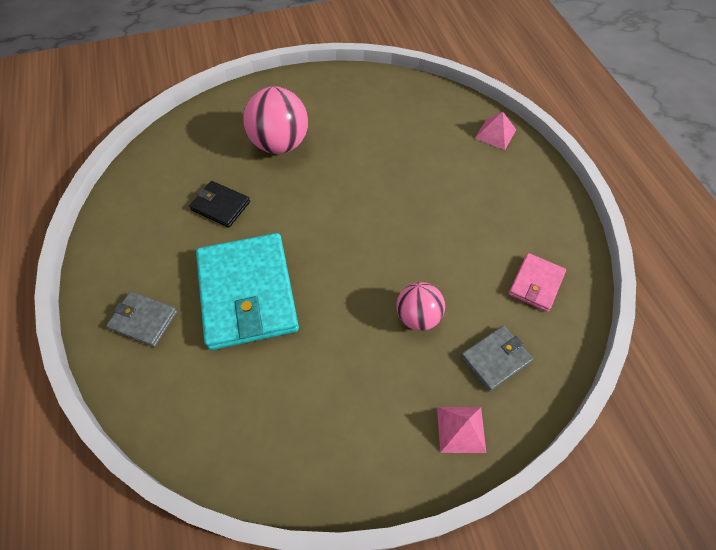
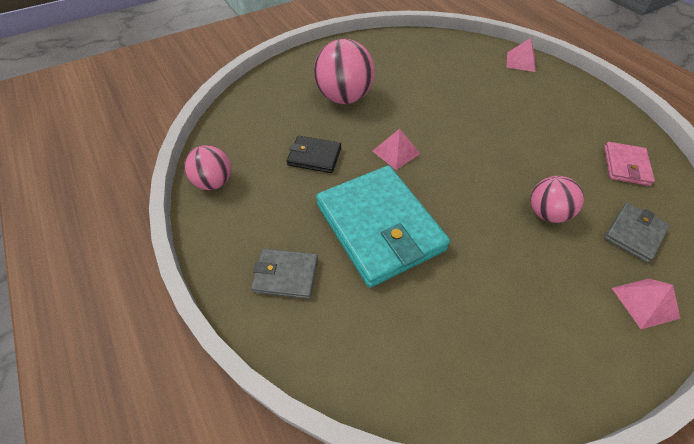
camera: 15 degrees left, 5 degrees down
none -> pink ball [184,145,231,190]
none -> pink pyramid [372,129,420,170]

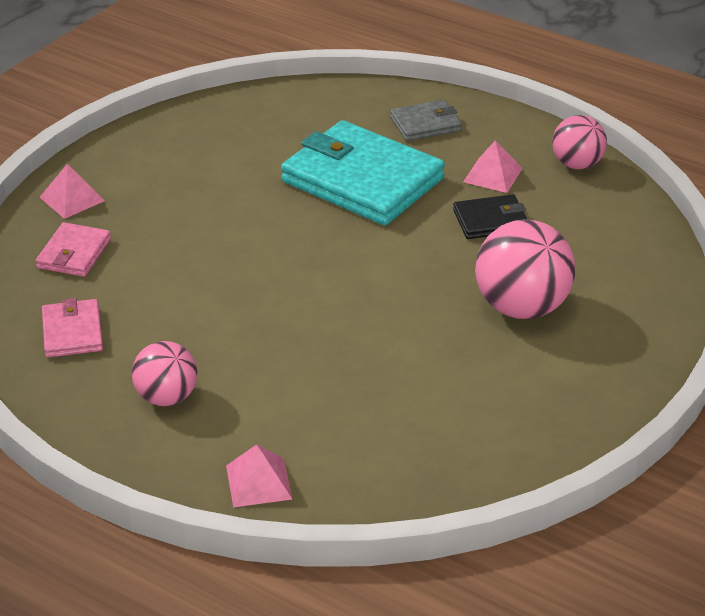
camera: 155 degrees right, 15 degrees down
pink pyramid [372,129,420,170] -> pink pyramid moved to [463,140,523,193]
pink ball [530,176,584,223] -> pink ball moved to [132,341,197,406]
grey wallet [604,203,670,263] -> pink wallet [36,222,111,277]

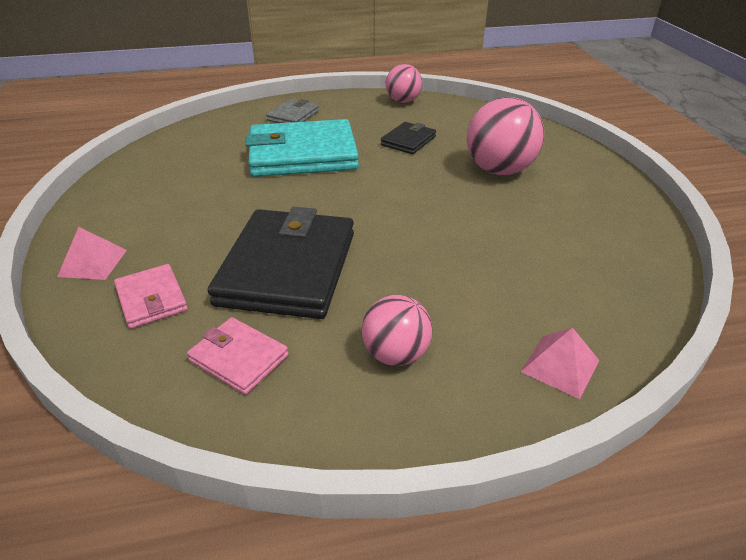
camera: 45 degrees left, 0 degrees up
pink pyramid [463,140,523,193] -> none
none -> black wallet [208,207,354,319]

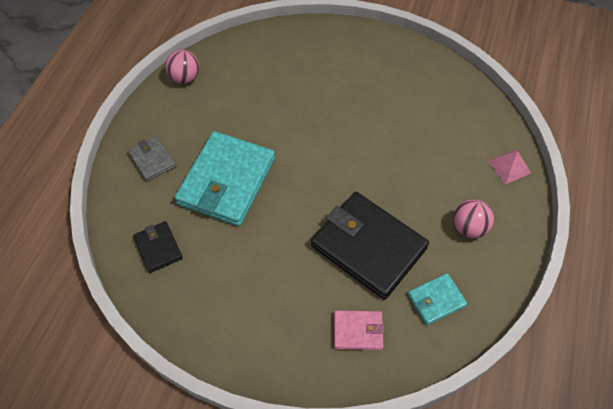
camera: 60 degrees left, 20 degrees up
pink pyramid [57,227,127,280] -> none
pink wallet [187,317,289,395] -> turquoise wallet [408,273,467,325]
black wallet [381,122,436,154] -> black wallet moved to [133,221,183,273]
pink ball [467,97,545,175] -> none

